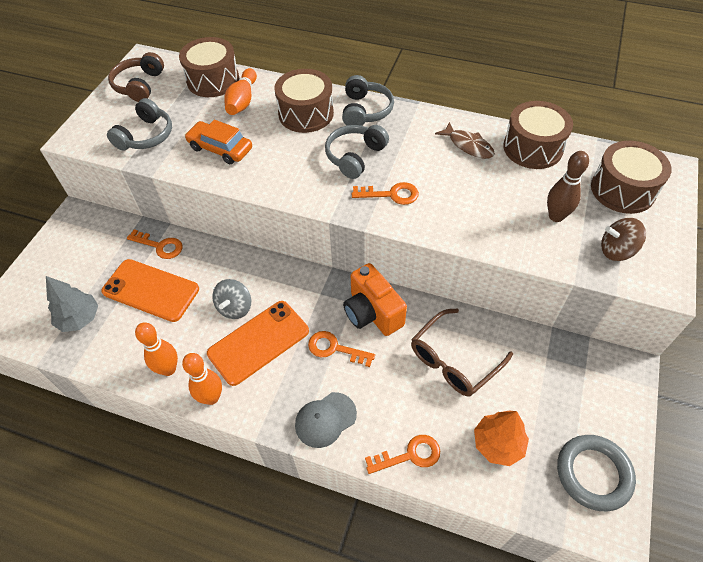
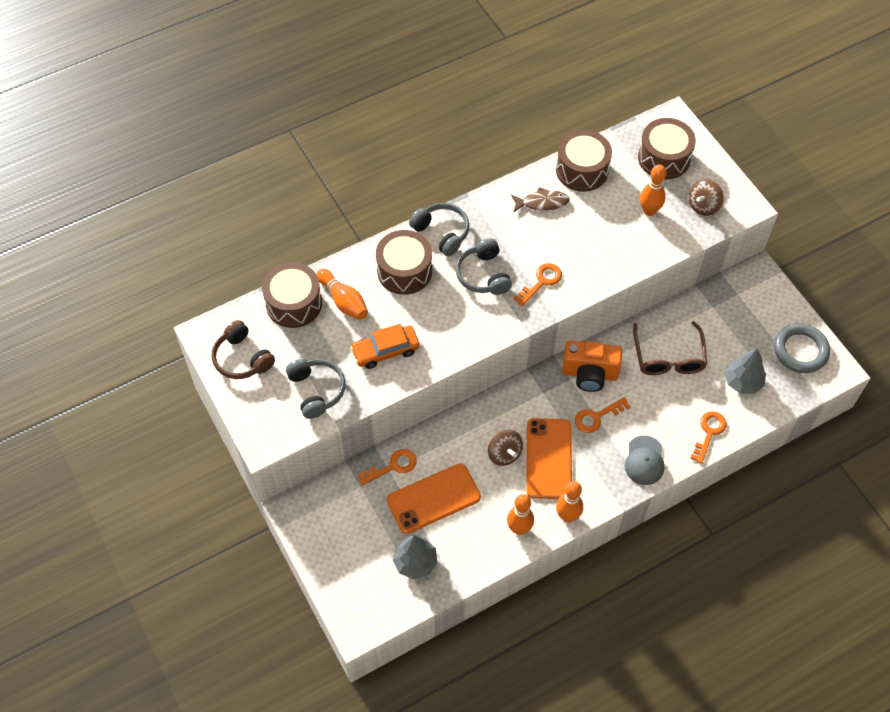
camera: 50 degrees left, 5 degrees up
grey spinning top [213,279,251,319] -> brown spinning top [488,430,523,466]
orange tree [474,411,529,466] -> grey tree [724,348,766,394]
brown bowling pin [547,151,589,222] -> orange bowling pin [640,165,666,216]

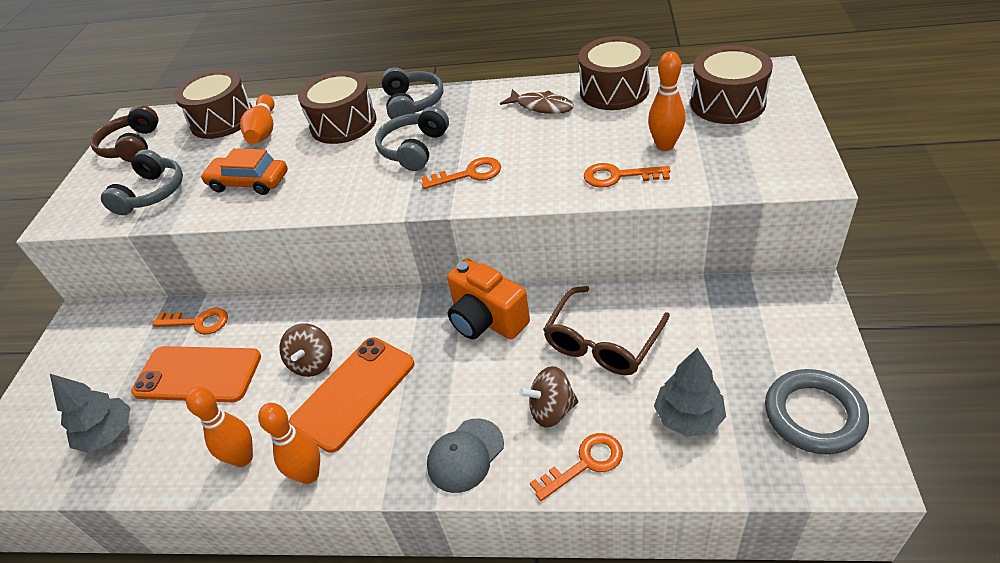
camera: 40 degrees right, 15 degrees down
orange key [575,397,631,433] -> orange key moved to [584,163,670,188]
brown spinning top [689,179,724,216] -> brown spinning top moved to [519,366,578,428]

